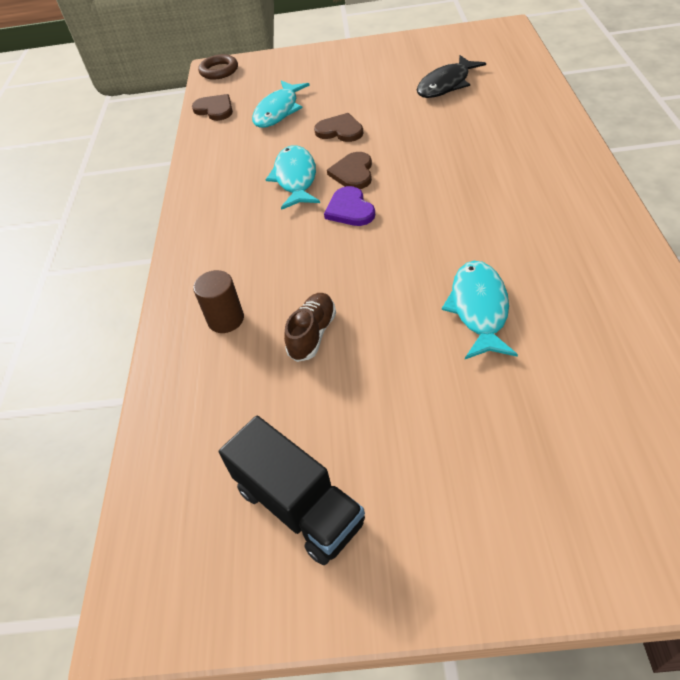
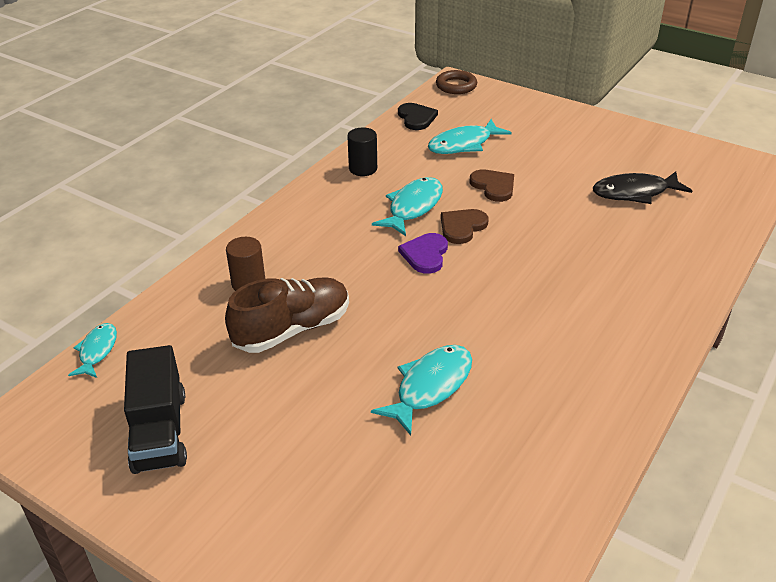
camera: 30 degrees right, 10 degrees down
brown heart [192,94,233,121] -> black heart [398,103,438,130]
brown shoe [284,293,336,362] -> brown shoe [225,277,349,353], size x1.66
none -> turquoise fish [68,323,117,378]
none -> black cylinder [347,128,377,176]

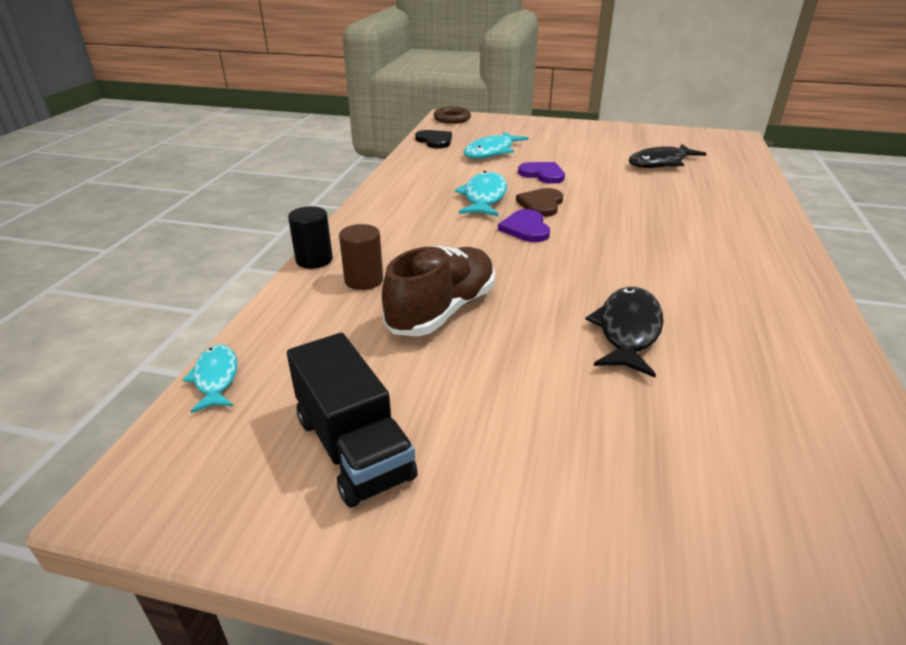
camera: 20 degrees left, 5 degrees down
black cylinder [347,128,377,176] -> black cylinder moved to [288,206,333,269]
turquoise fish [371,345,472,435] -> black fish [585,287,664,377]
brown heart [470,169,514,202] -> purple heart [518,162,565,184]

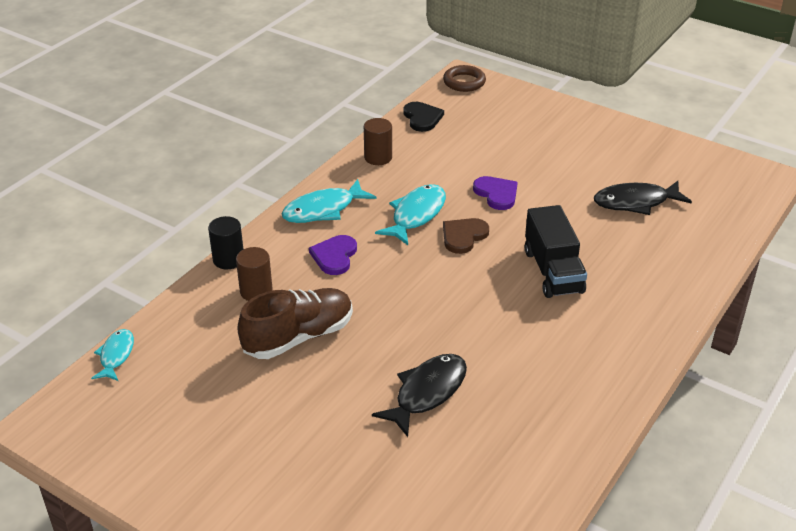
camera: 20 degrees right, 5 degrees up
black truck [287,333,417,508] -> black truck moved to [525,205,587,298]
turquoise fish [464,131,528,159] -> turquoise fish moved to [282,179,376,223]
purple heart [498,209,550,242] -> purple heart moved to [309,235,357,275]
none -> brown cylinder [364,118,392,165]

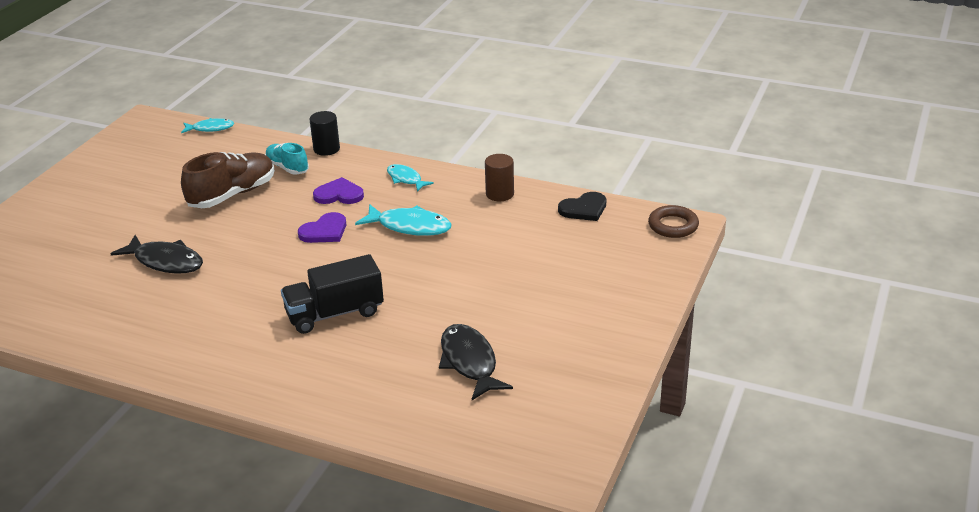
camera: 80 degrees right, 5 degrees down
brown cylinder [236,247,273,301] -> turquoise shoe [265,143,309,175]
brown shoe [237,288,353,359] -> brown shoe turned 90 degrees counterclockwise [181,152,275,208]
turquoise fish [282,179,376,223] -> turquoise fish [387,164,434,192], size x0.62
brown heart [443,218,489,254] -> none
purple heart [473,176,518,210] -> purple heart moved to [298,212,346,243]

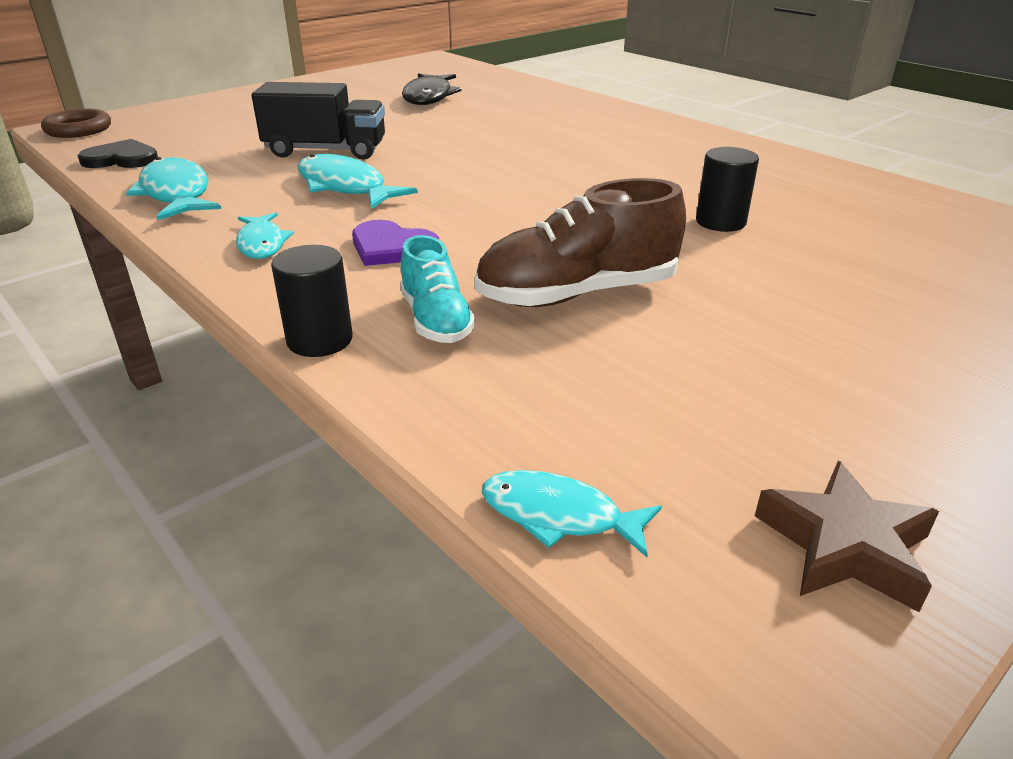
camera: 155 degrees left, 0 degrees up
black fish [110,235,203,274] -> black cylinder [696,147,759,232]
black truck [281,254,384,334] -> black truck moved to [252,82,385,160]
purple heart [298,212,346,243] -> none
brown cylinder [485,154,514,201] -> turquoise fish [126,157,221,220]
none -> brown star [755,461,939,612]

